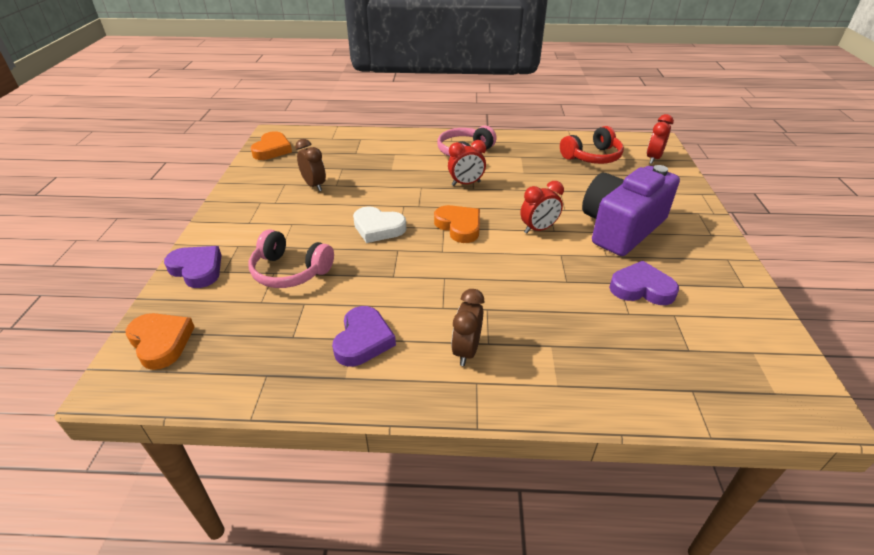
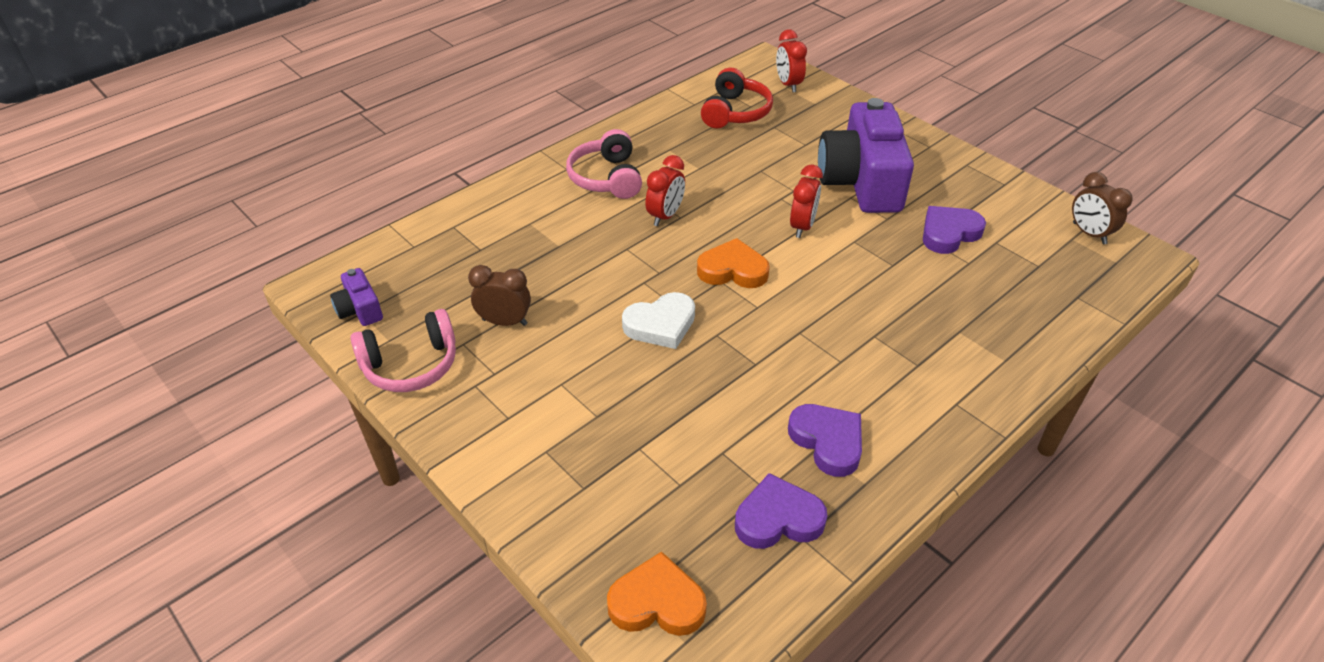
camera: 45 degrees left, 5 degrees up
purple heart [164,246,222,288] -> purple heart moved to [735,473,827,549]
pink headphones [249,229,334,288] -> pink headphones moved to [350,309,456,392]
orange heart [251,131,292,160] -> purple camera [330,268,383,326]
brown clock [451,289,484,366] -> brown clock moved to [1072,172,1133,244]

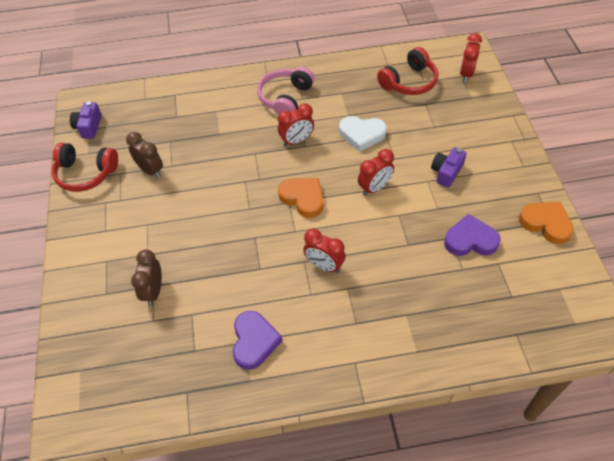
camera: 35 degrees right, 10 degrees up
pink headphones [350,309,456,392] -> red headphones [51,142,118,192]
orange heart [607,551,707,636] -> orange heart moved to [519,202,574,244]
white heart [622,292,695,349] -> white heart moved to [339,116,387,152]
purple heart [735,473,827,549] -> none
purple camera [818,98,914,213] -> purple camera [431,147,467,188], size x0.44
brown clock [1072,172,1133,244] -> brown clock moved to [131,250,162,306]
none -> red clock [303,229,345,273]

